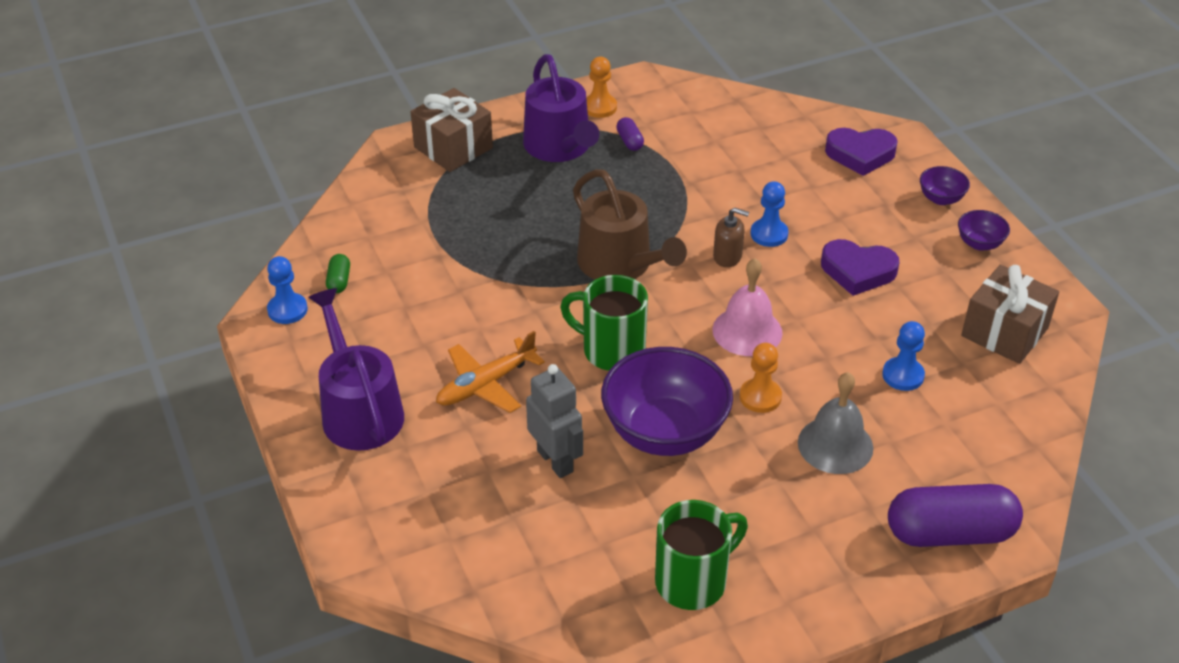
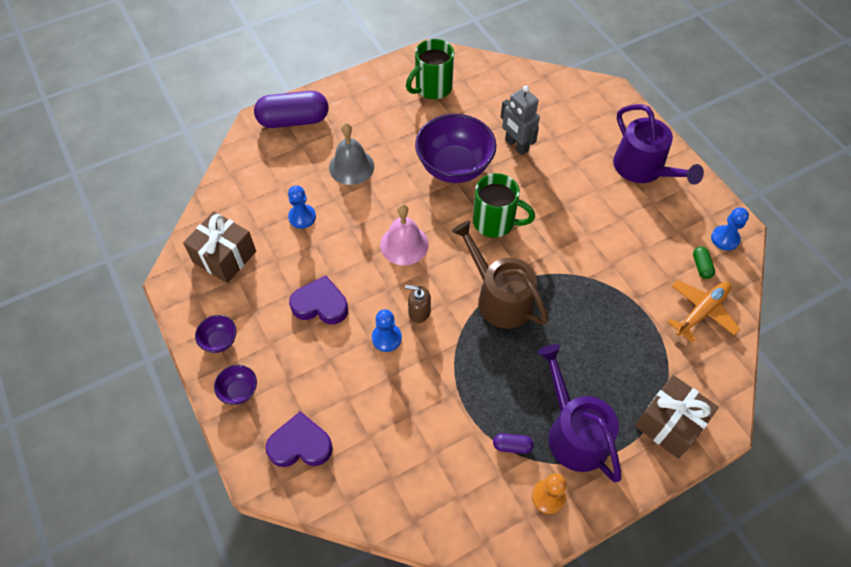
camera: 175 degrees right, 15 degrees up
orange plane [436,331,545,413] -> orange plane moved to [668,280,740,343]
purple capsule [616,117,644,151] -> purple capsule turned 60 degrees counterclockwise [493,433,534,454]
orange pawn [740,343,782,413] -> none

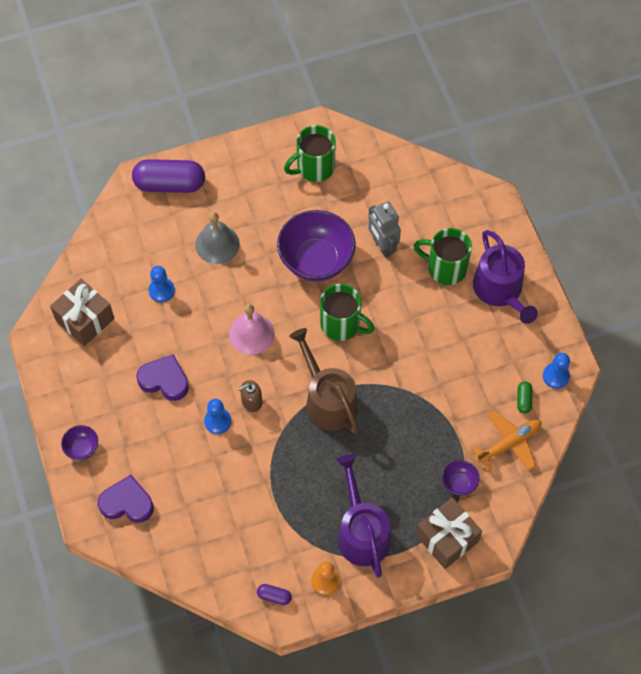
camera: 10 degrees right, 5 degrees up
purple bowl [195,315,237,353] -> purple bowl moved to [442,460,479,496]
brown soap dispenser [405,285,431,323] -> brown soap dispenser turned 45 degrees counterclockwise [238,380,262,412]
purple capsule [493,433,534,454] -> purple capsule moved to [257,584,292,605]
none -> green mug [414,228,472,285]

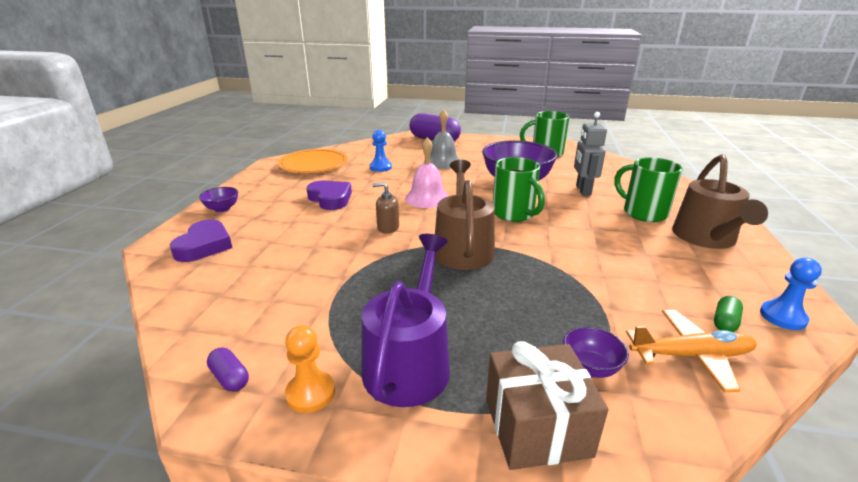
camera: 30 degrees right, 35 degrees down
brown gift [50,279,114,346] -> orange plate [278,149,348,173]
purple heart [98,475,154,523] -> purple heart turned 60 degrees clockwise [170,219,232,262]
blue pawn [204,399,231,434] -> none
purple watering can [473,230,538,324] -> brown watering can [672,154,768,249]

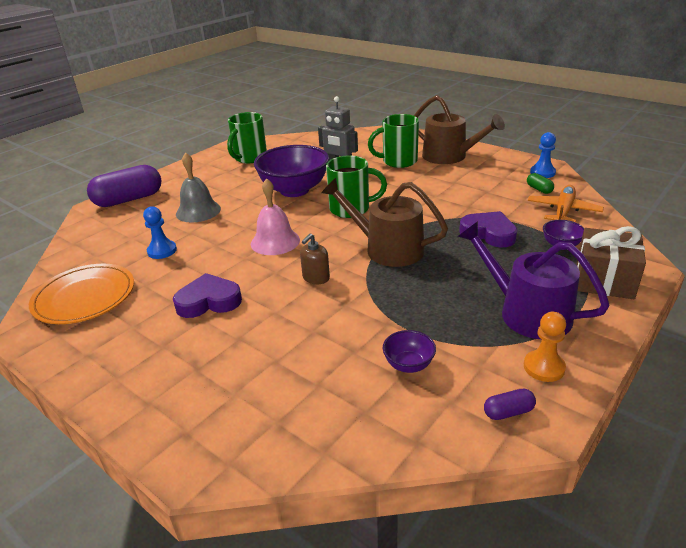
camera: 60 degrees left, 5 degrees up
purple heart [170,219,232,262] -> purple heart moved to [459,211,517,247]
purple bowl [199,187,238,212] -> purple bowl moved to [383,330,436,373]

